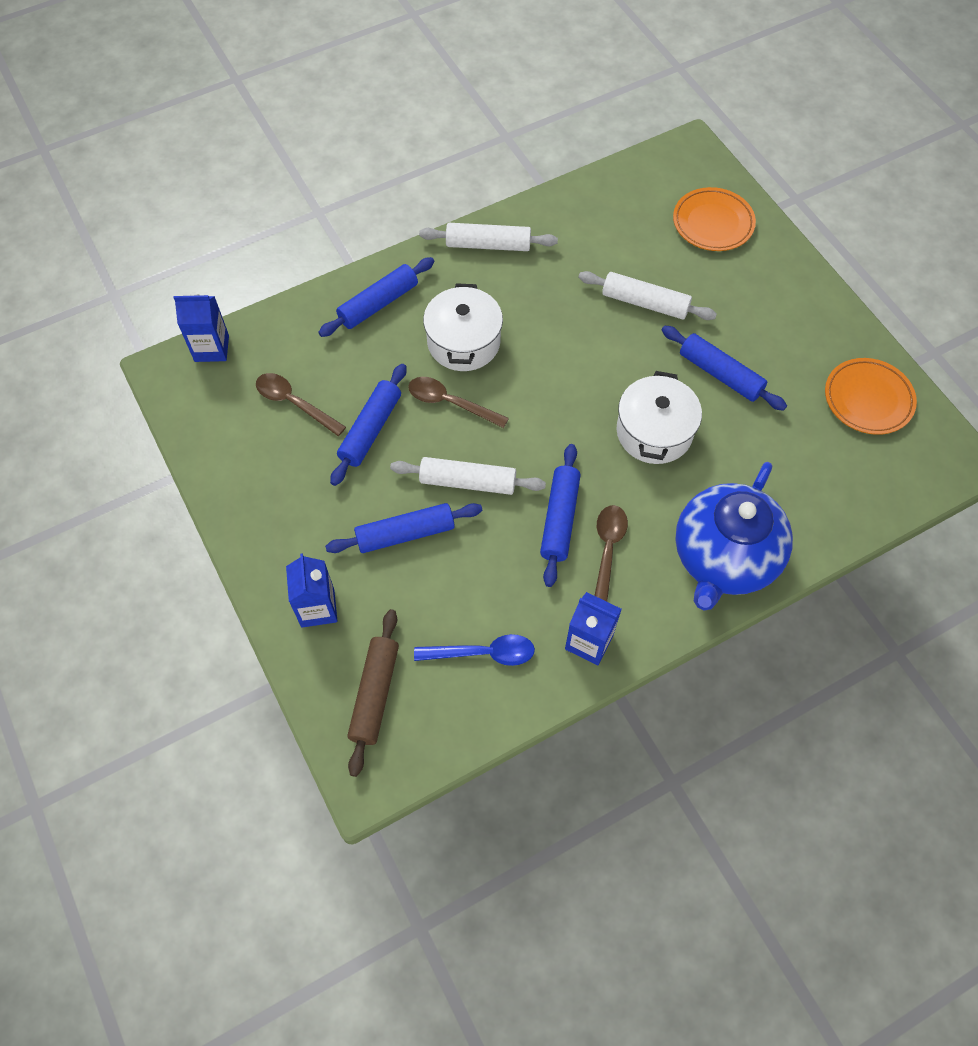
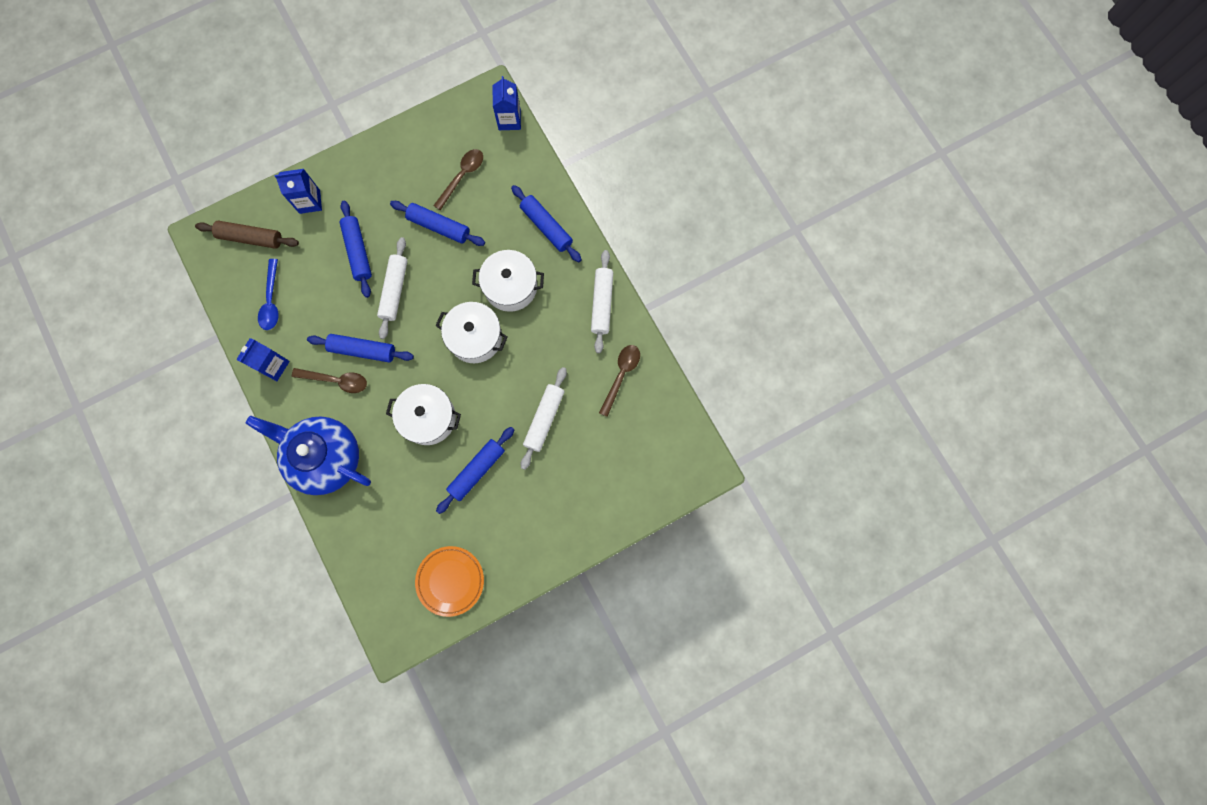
camera: 90 degrees right, 15 degrees up
brown spoon [408,377,509,428] -> brown spoon moved to [599,345,640,417]
orange plate [673,187,756,251] -> none
none -> white pot [435,302,507,363]

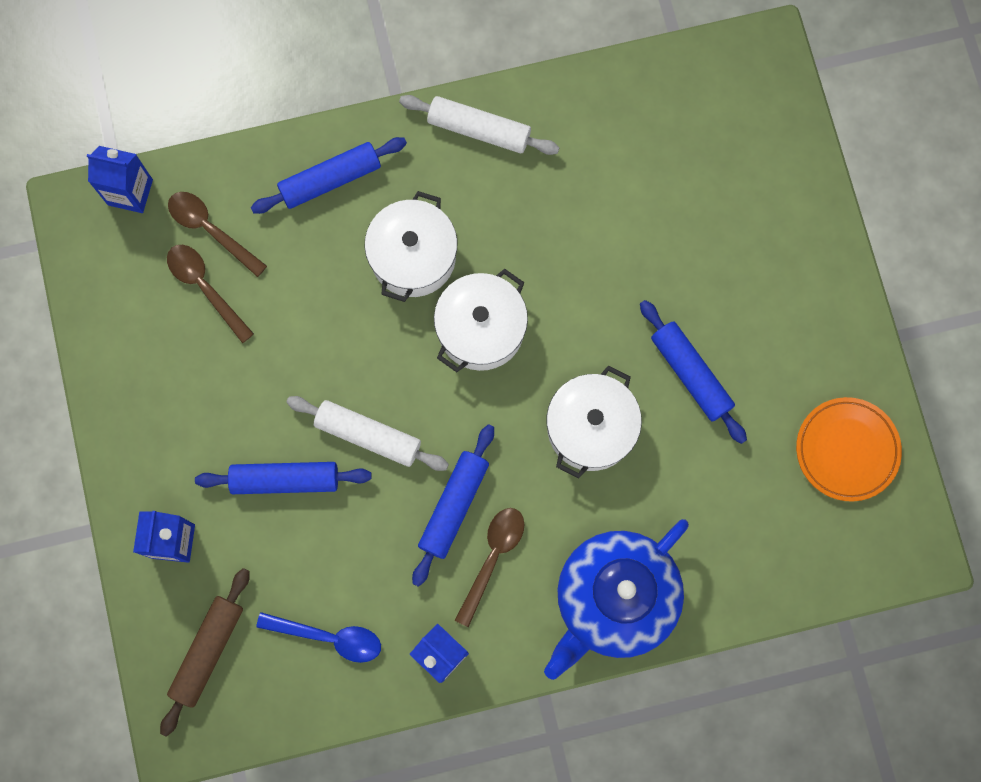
camera: 75 degrees left, 0 degrees up
blue rolling pin [390,201,485,246] -> none
white rolling pin [521,367,567,470] -> none
brown spoon [599,345,640,417] -> brown spoon moved to [168,192,267,277]

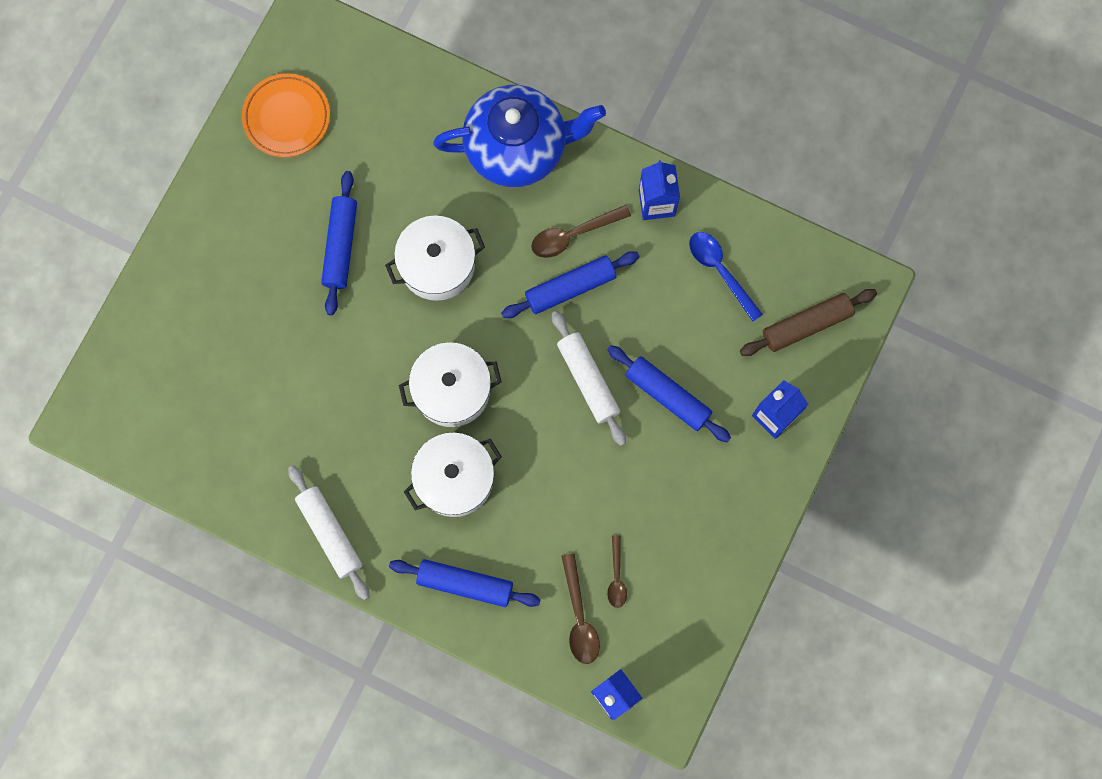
camera: 140 degrees left, 0 degrees up
brown spoon [167,245,254,343] -> brown spoon [607,535,627,608], size x0.66

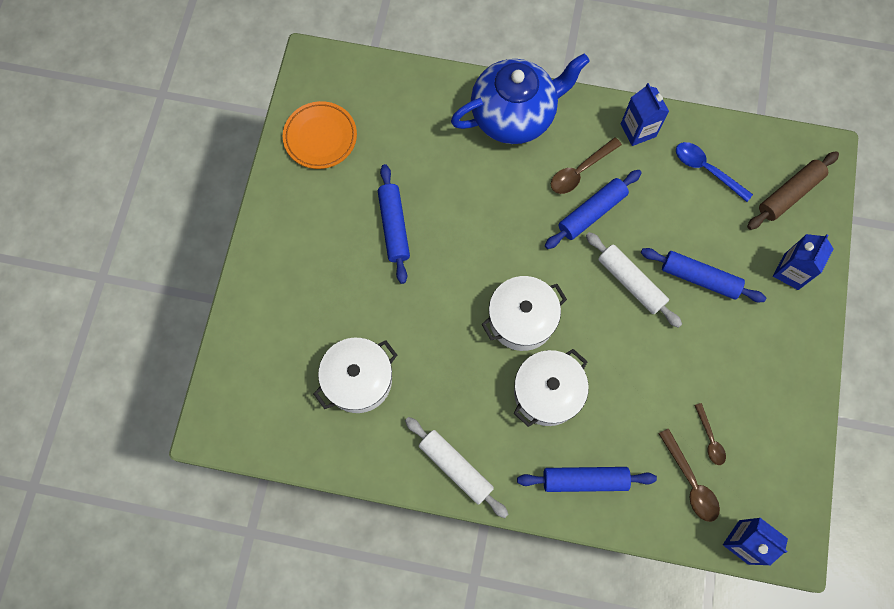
camera: 15 degrees left, 5 degrees down
white pot [385,216,485,301] -> white pot moved to [314,338,397,413]

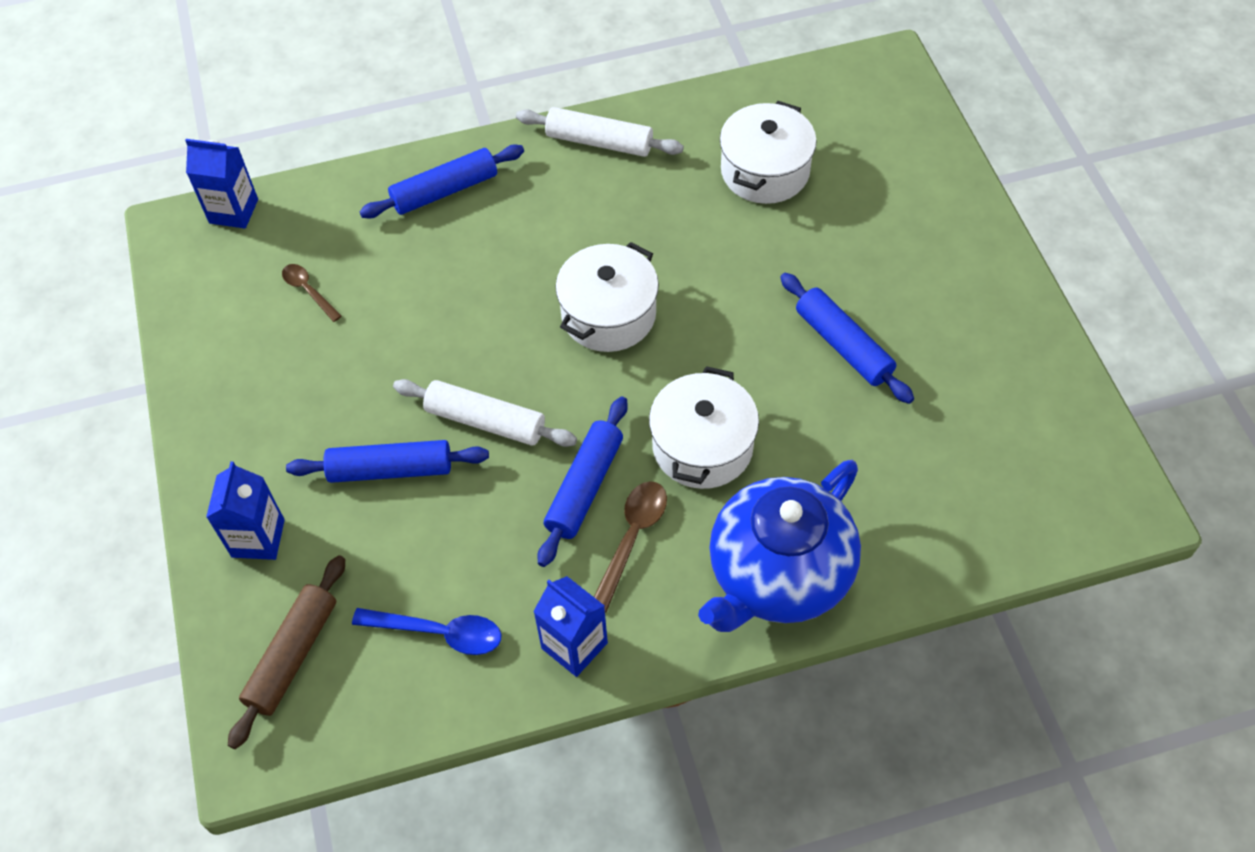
camera: 155 degrees right, 15 degrees down
orange plate [283,101,357,169] -> none
white pot [514,349,589,427] -> white pot moved to [649,366,759,489]
brown spoon [659,429,720,522] -> none

